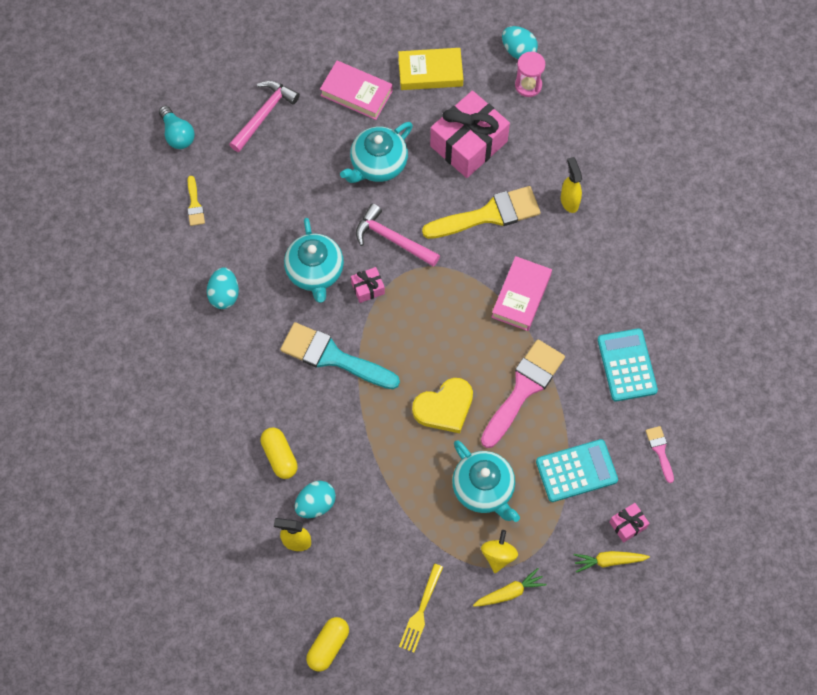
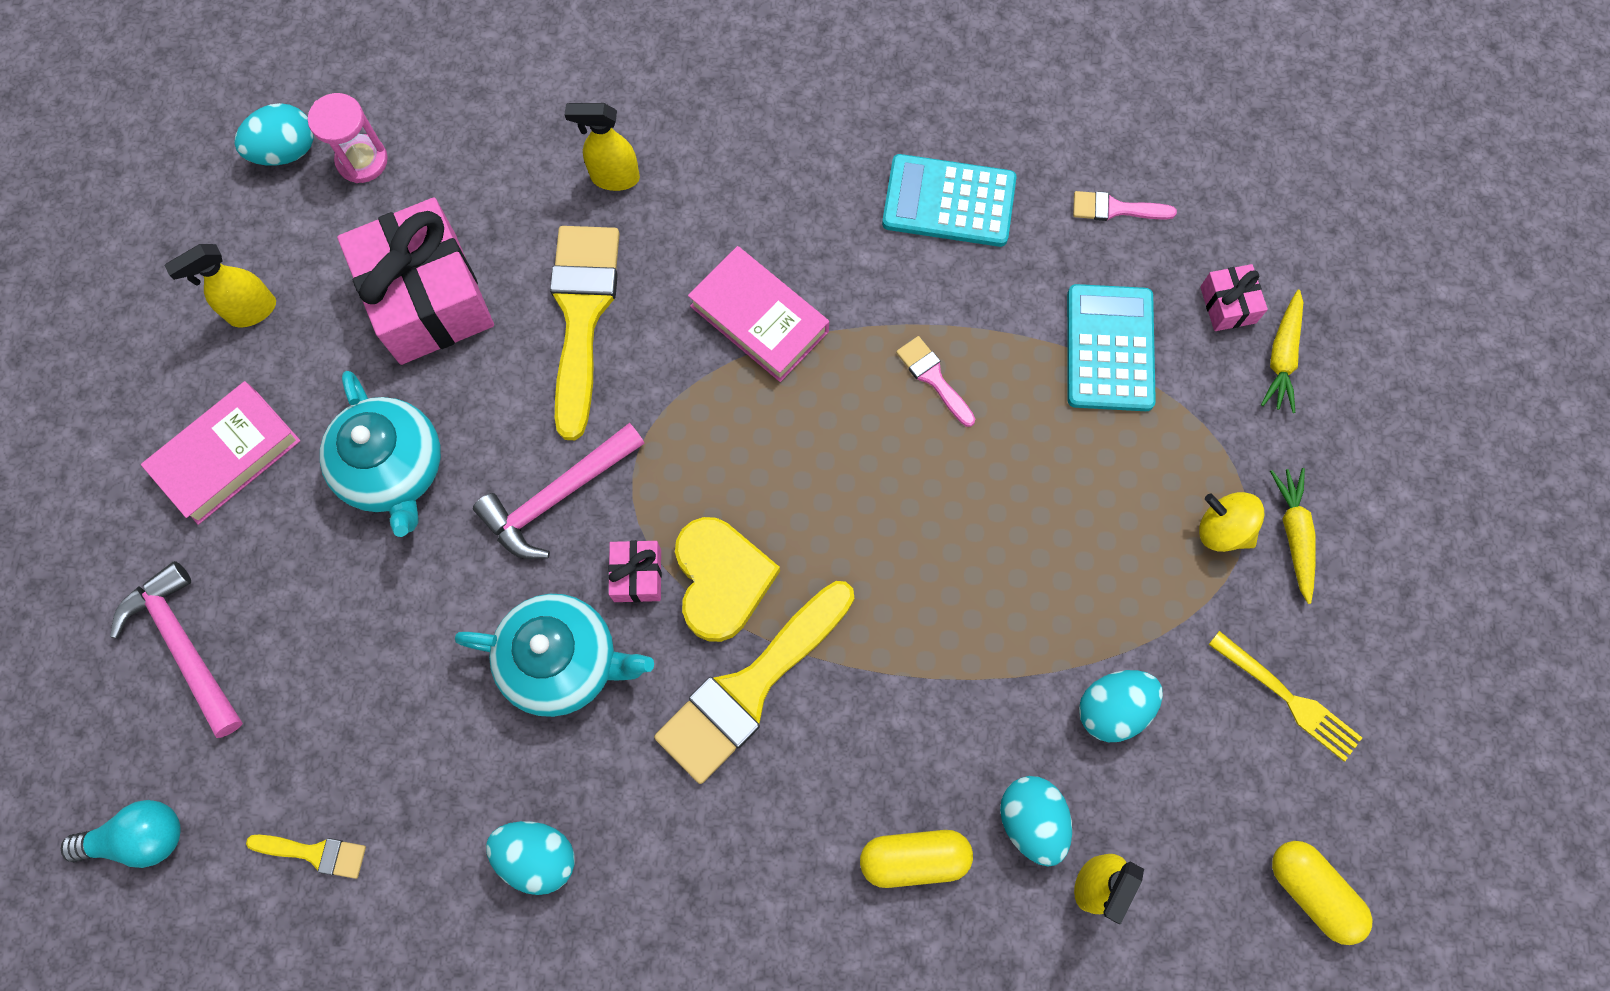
camera: 70 degrees left, 5 degrees up
turquoise brush [280,322,400,389] -> yellow brush [654,581,854,784]
yellow book [398,48,463,90] -> yellow spray bottle [164,244,276,327]
yellow heart [412,378,473,433] -> yellow heart moved to [675,517,780,642]
turquoise teapot [452,440,520,522] -> none
pink brush [481,339,565,448] -> pink brush [896,336,975,427], size x0.47
none -> turquoise egg [1079,670,1163,742]

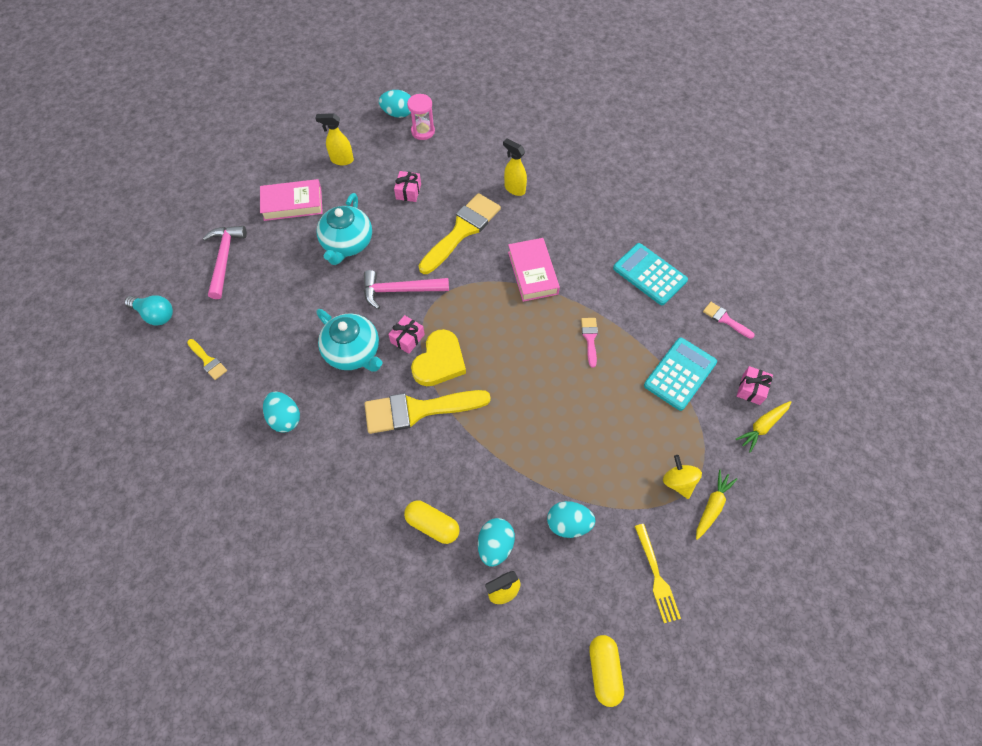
camera: 35 degrees right, 10 degrees down
pink gift [337,197,494,365] -> pink gift [394,171,421,202], size x0.44

